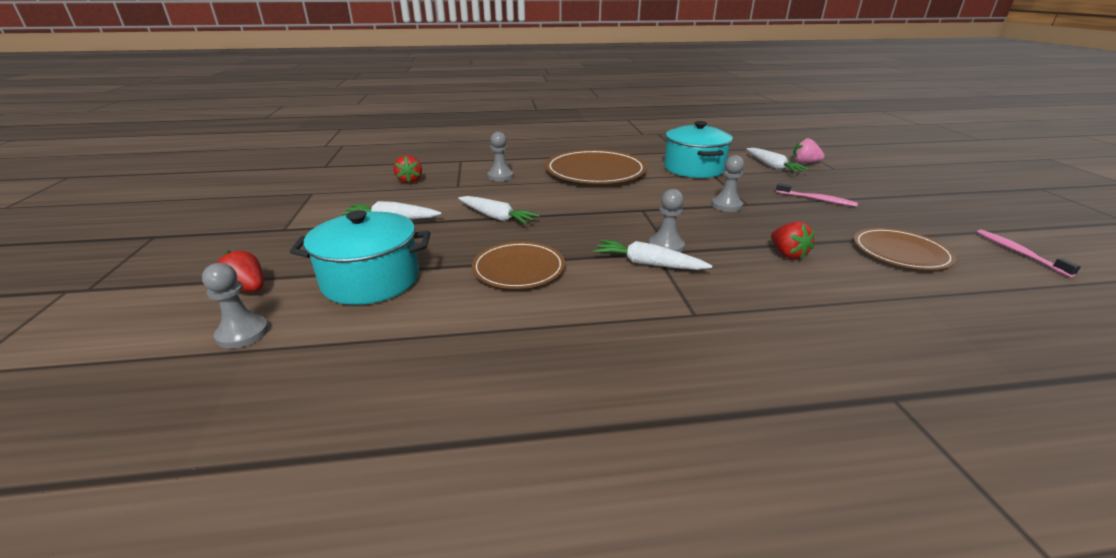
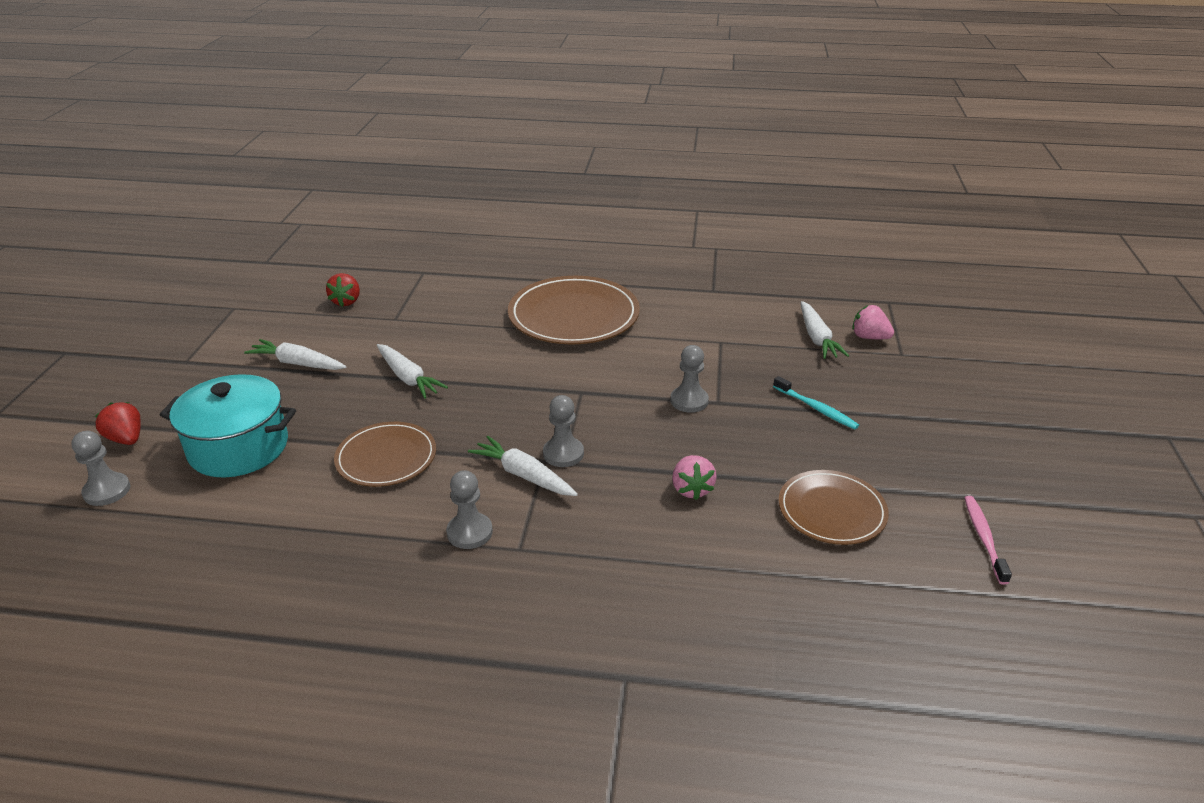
camera: 15 degrees right, 5 degrees up
grey pawn [487,132,514,181] -> grey pawn moved to [446,470,493,549]
turquoise pot [664,121,733,178] -> none
red strawberry [771,222,815,259] -> pink strawberry [672,455,717,500]
pink toothbrush [776,183,858,207] -> turquoise toothbrush [773,376,859,430]

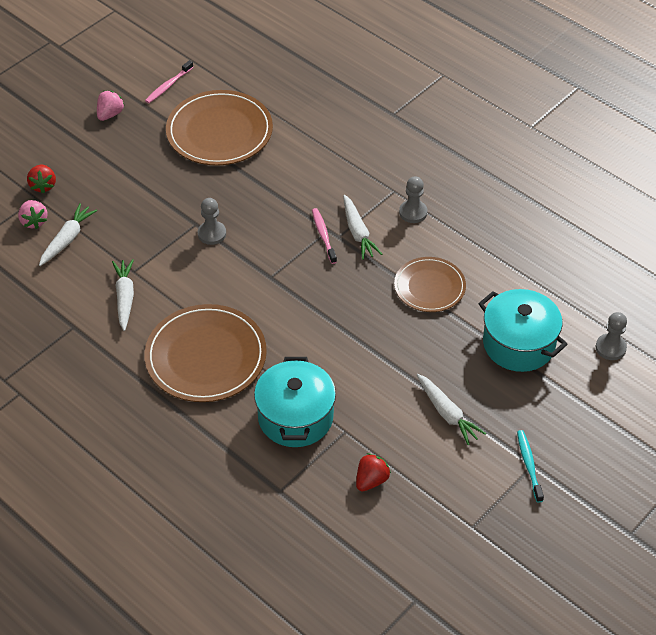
camera: 145 degrees left, 15 degrees up
red strawberry [95,402,141,445] -> red strawberry moved to [27,165,56,194]
white carrot [377,344,448,399] -> white carrot moved to [112,259,134,331]
grey pawn [543,395,584,467] -> pink toothbrush [312,208,337,264]
pink strawberry [672,455,717,500] -> pink strawberry moved to [97,91,124,121]
turquoise toothbrush [773,376,859,430] -> turquoise toothbrush moved to [517,430,544,503]
brown plate [779,470,889,545] -> brown plate [166,90,273,166], size x1.63
none -> turquoise pot [254,357,336,447]

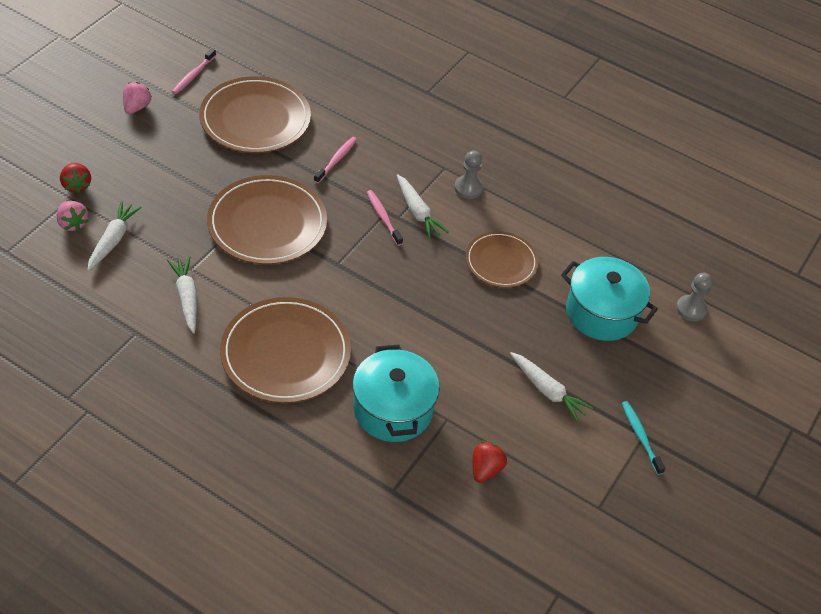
camera: 15 degrees left, 0 degrees up
grey pawn [198,198,226,245] -> brown plate [207,175,327,264]
none -> pink toothbrush [314,137,357,183]

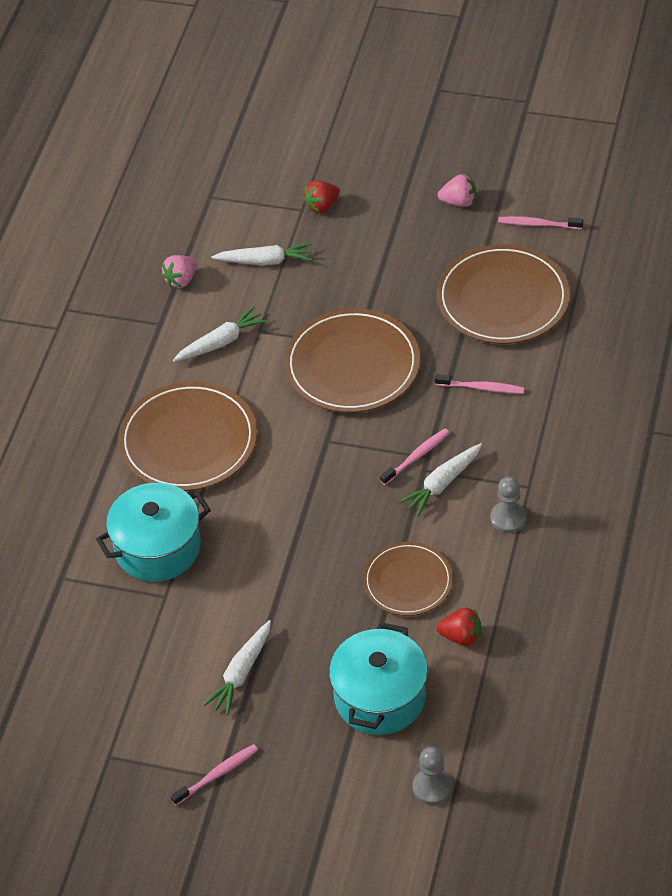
camera: 80 degrees right, 0 degrees up
pink strawberry [57,201,88,231] -> pink strawberry moved to [161,255,197,288]
red strawberry [472,441,507,483] -> red strawberry moved to [437,608,481,646]
turquoise toothbrush [622,401,665,475] -> pink toothbrush [171,744,258,805]

